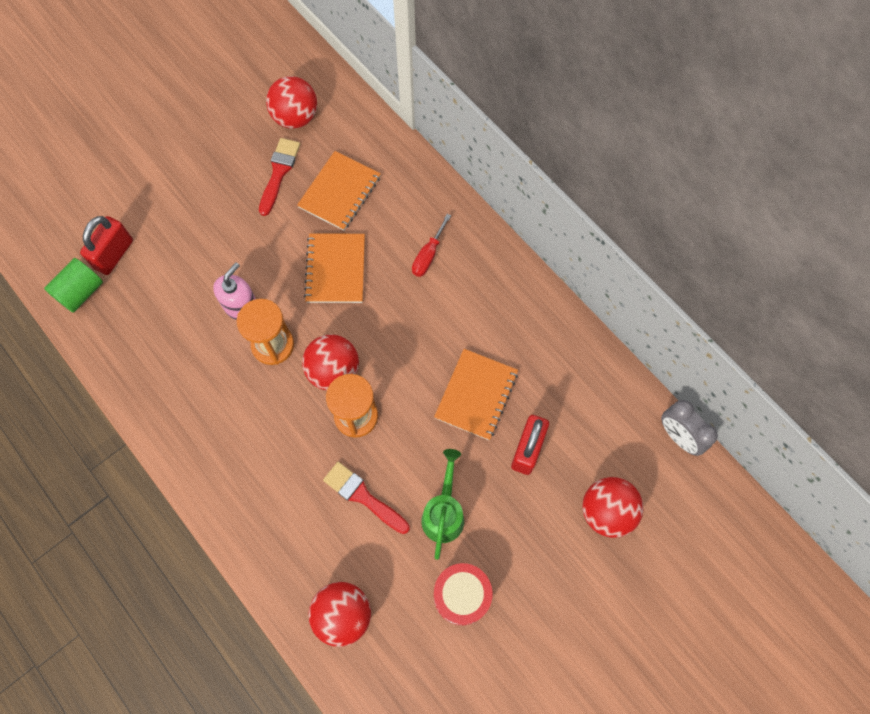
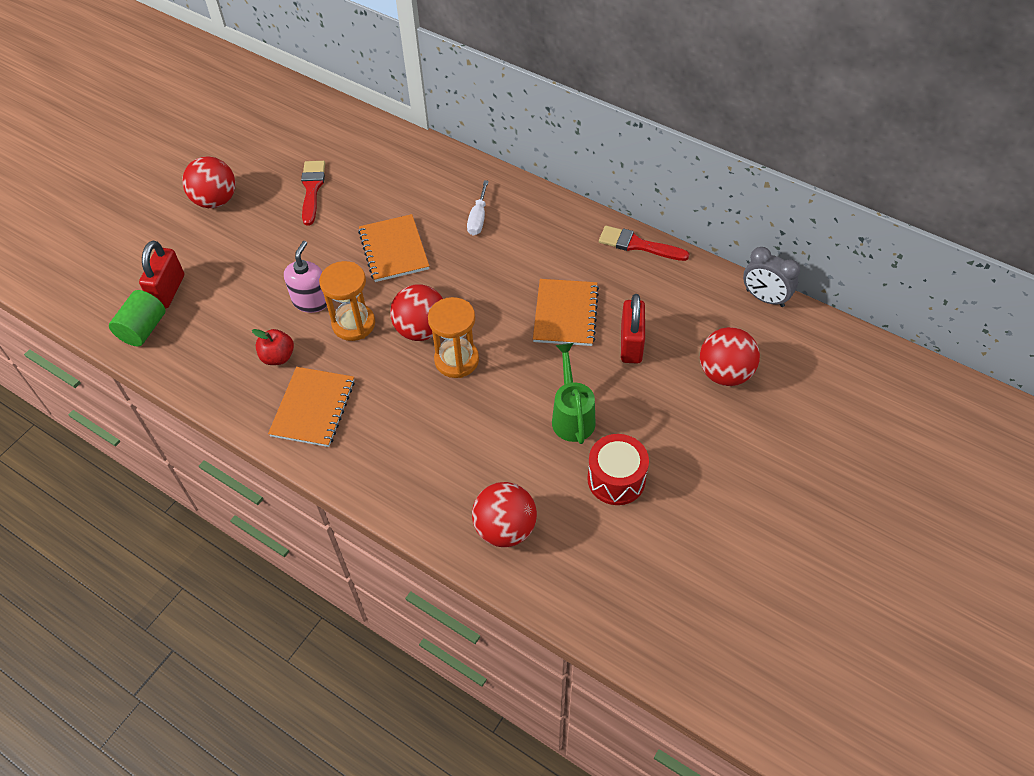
camera: 15 degrees left, 15 degrees down
red ball [266,76,317,129] -> red ball moved to [182,156,235,208]
orange notebook [297,151,381,231] -> orange notebook moved to [268,367,355,447]
red brush [323,462,410,534] -> red brush moved to [599,226,689,261]
red screwdriver [412,214,451,277] -> white screwdriver [467,180,489,235]
none -> red apple [252,329,294,365]

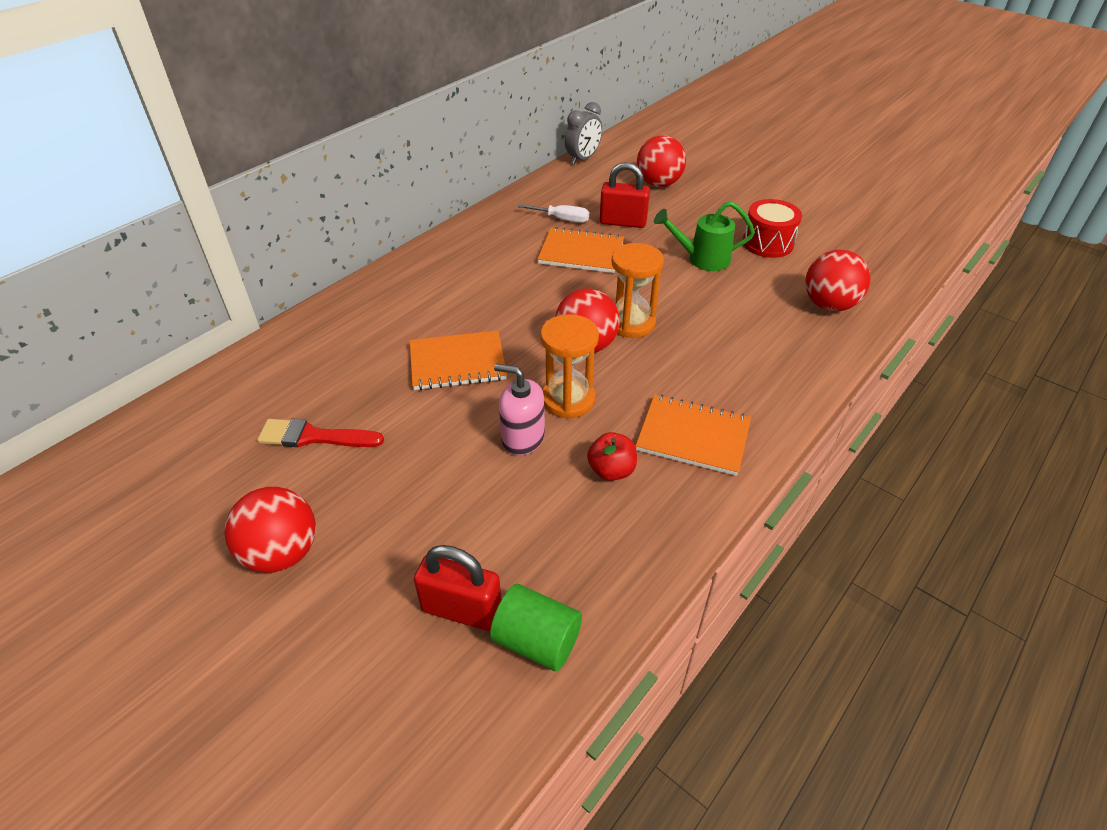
camera: 85 degrees left, 10 degrees down
white screwdriver [467,180,489,235] -> white screwdriver moved to [518,204,589,223]
red brush [599,226,689,261] -> none

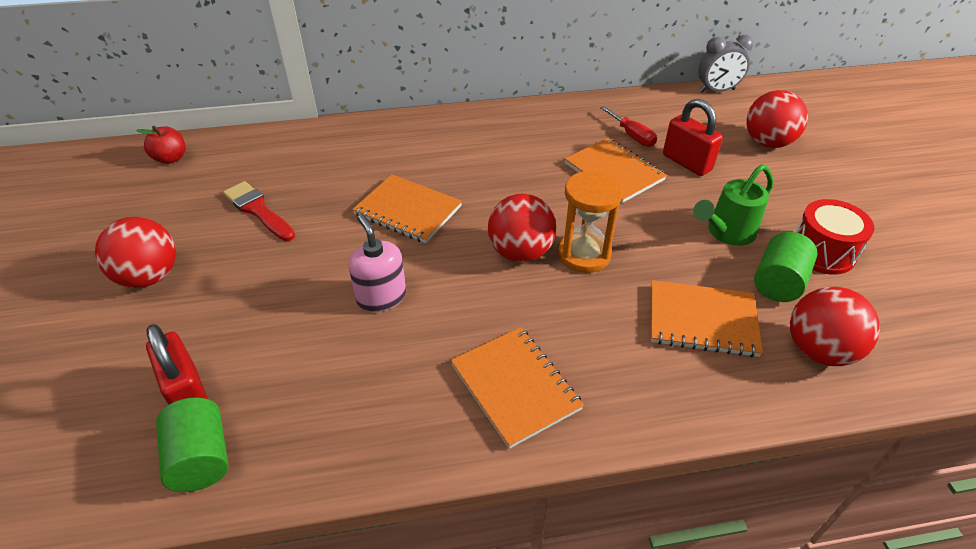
camera: 40 degrees right, 0 degrees up
white screwdriver [518,204,589,223] -> red screwdriver [600,106,657,147]
orange hourglass [541,314,599,419] -> none
red apple [587,432,637,481] -> red apple moved to [136,126,185,164]
green watering can [654,201,755,271] -> green watering can turned 75 degrees counterclockwise [693,164,773,246]
none -> orange notebook [651,280,763,357]
none -> green cylinder [754,232,817,302]

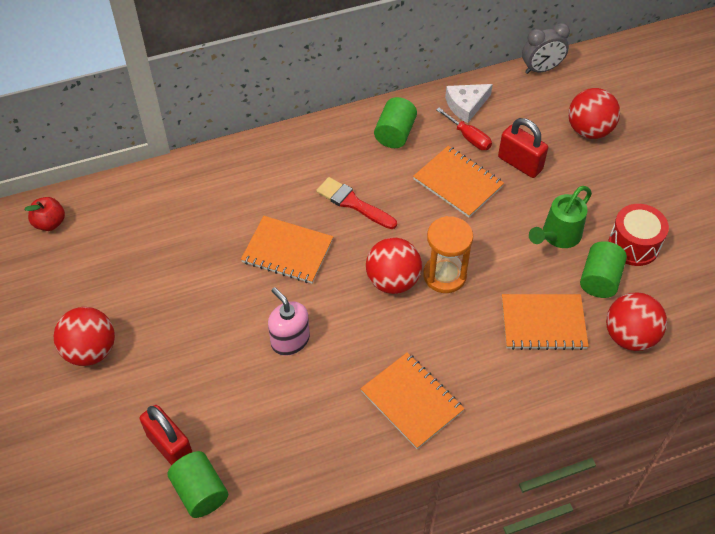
camera: 10 degrees left, 10 degrees up
red brush [223,181,295,241] -> red brush moved to [316,177,397,229]
none -> green cylinder [374,97,417,148]
none -> white cheese [445,84,493,123]

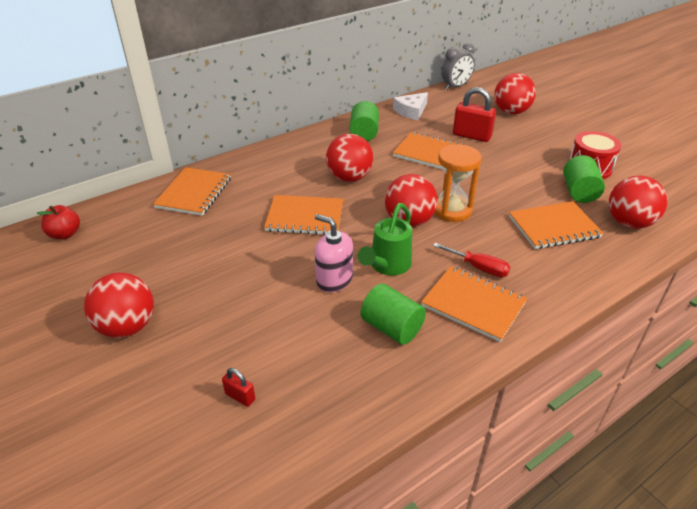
camera: 15 degrees left, 15 degrees down
red padlock [140,405,192,465] -> red padlock [222,368,255,407], size x0.50
green cylinder [167,451,228,518] -> green cylinder moved to [360,283,426,345]
red brush [316,177,397,229] -> red ball [326,134,373,182]
red screwdriver [436,108,492,150] -> red screwdriver moved to [433,243,510,277]
green watering can [529,186,592,248] -> green watering can moved to [358,203,412,276]
none -> orange notebook [153,167,231,216]

